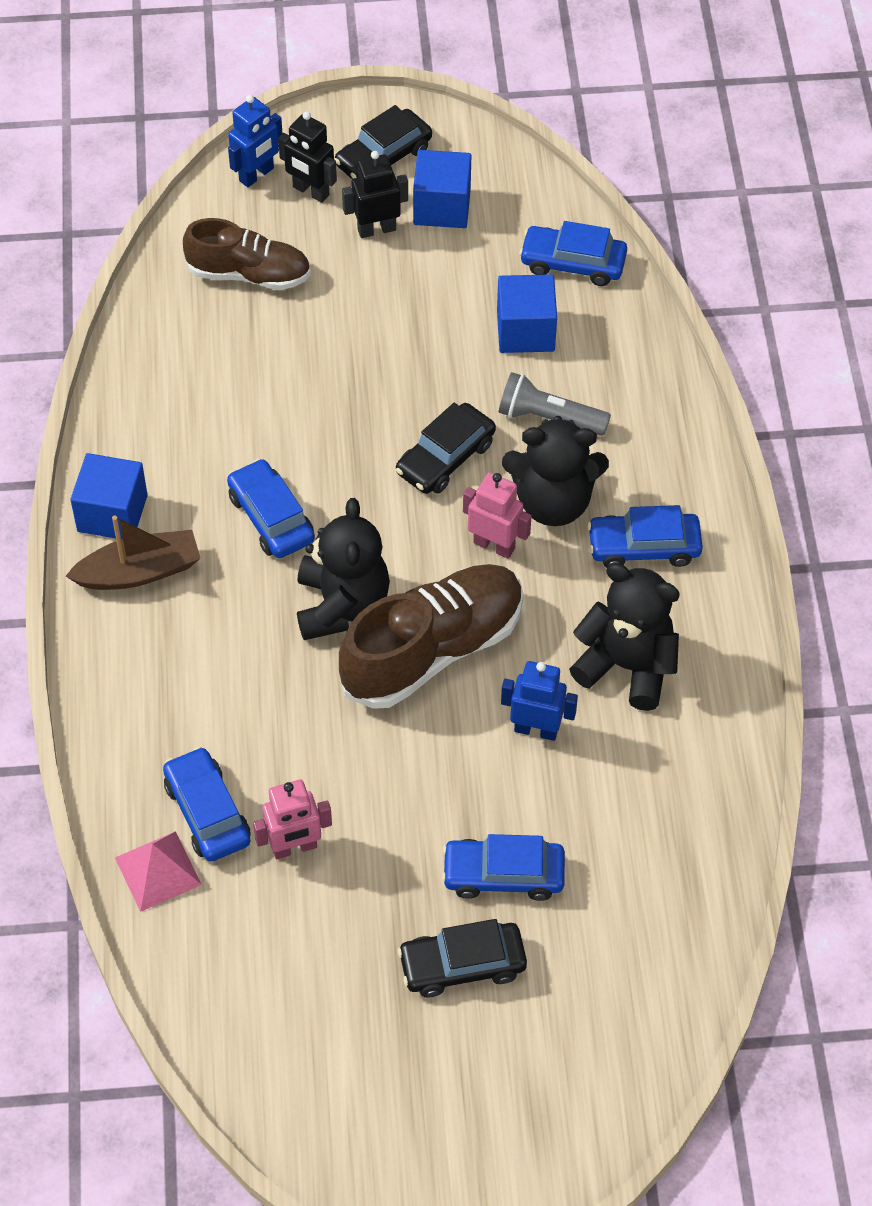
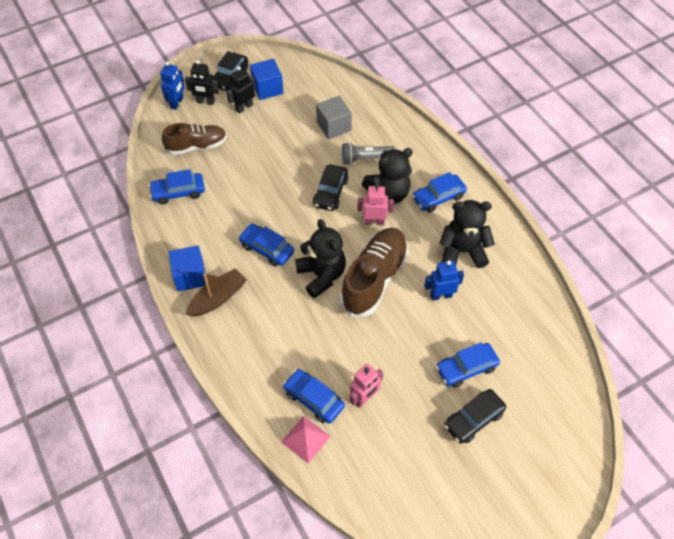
camera: 25 degrees left, 0 degrees up
blue cube [497,274,557,353] -> grey cube [316,96,352,139]
blue car [519,221,627,286] -> blue car moved to [149,169,205,205]

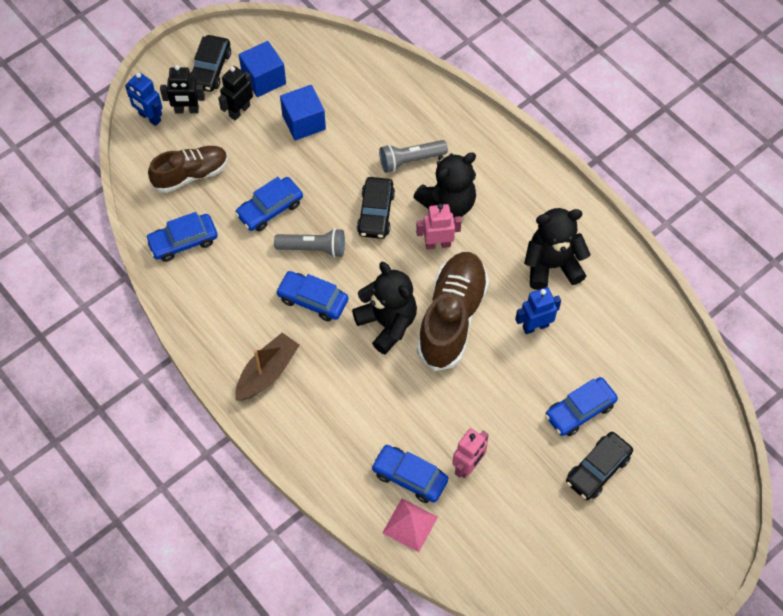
camera: 10 degrees left, 5 degrees up
blue robot [160,62,185,110] -> blue robot turned 120 degrees clockwise [125,72,162,126]
blue cube [168,245,206,291] -> blue cube moved to [280,85,326,141]
grey cube [316,96,352,139] -> none
blue car [412,172,467,213] -> blue car moved to [235,177,303,231]
none -> grey flashlight [274,228,345,258]

